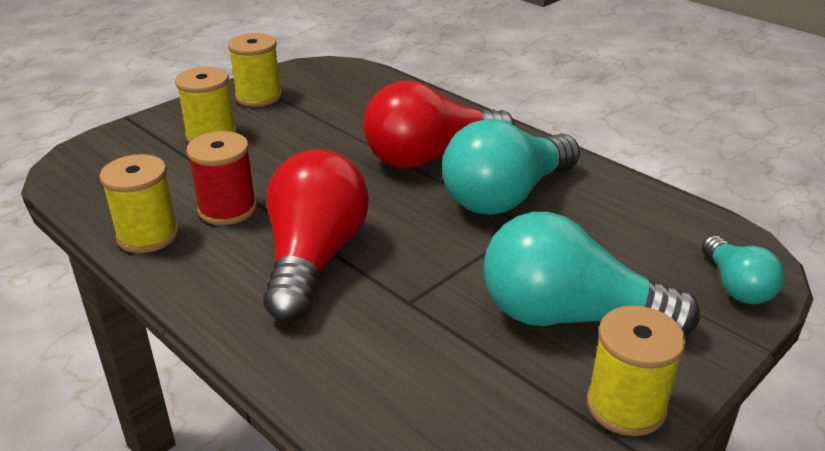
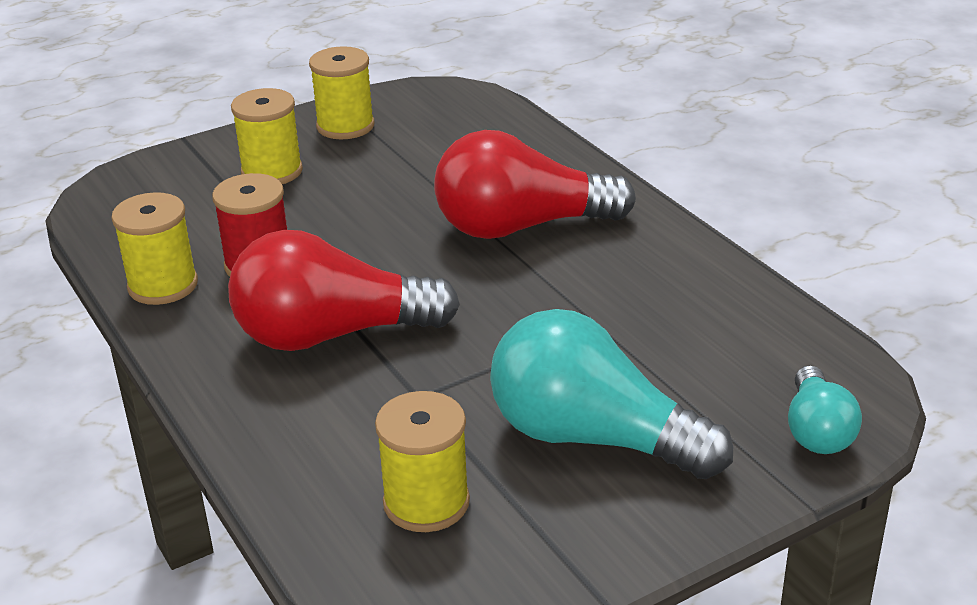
camera: 15 degrees right, 0 degrees up
red light bulb [263,149,369,322] -> red light bulb turned 120 degrees counterclockwise [228,230,460,351]
turquoise light bulb [442,119,580,215] -> none
yellow spool [587,305,686,436] -> yellow spool moved to [375,391,470,532]

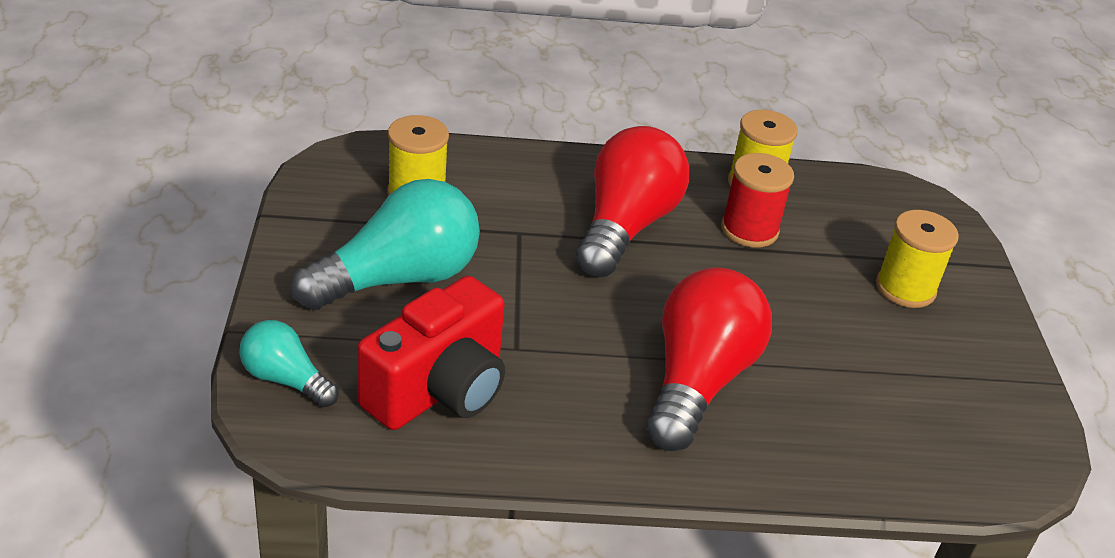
camera: 115 degrees right, 5 degrees up
yellow spool [309,46,374,139] -> none
none -> red camera [357,276,505,430]

